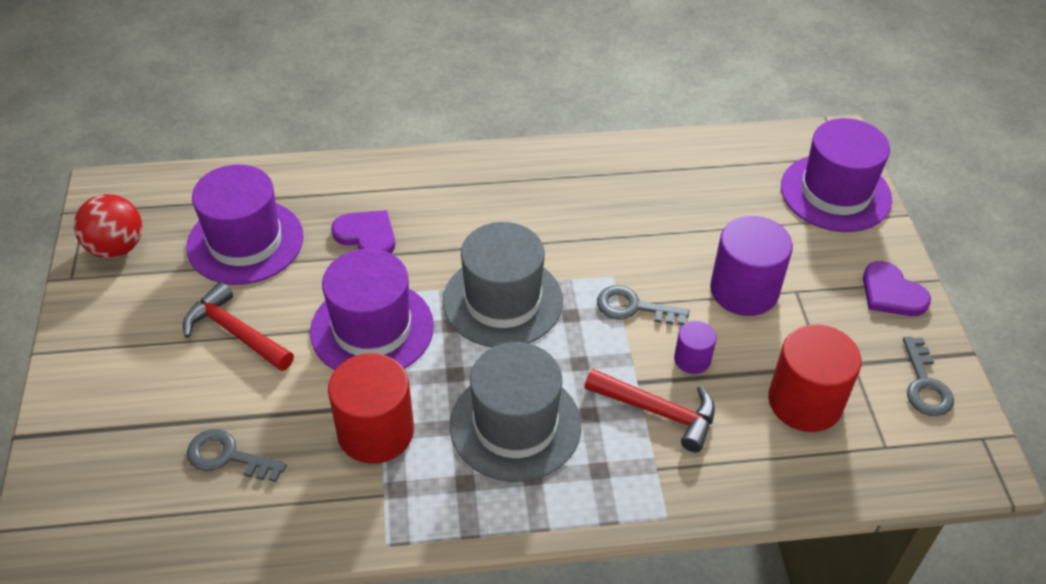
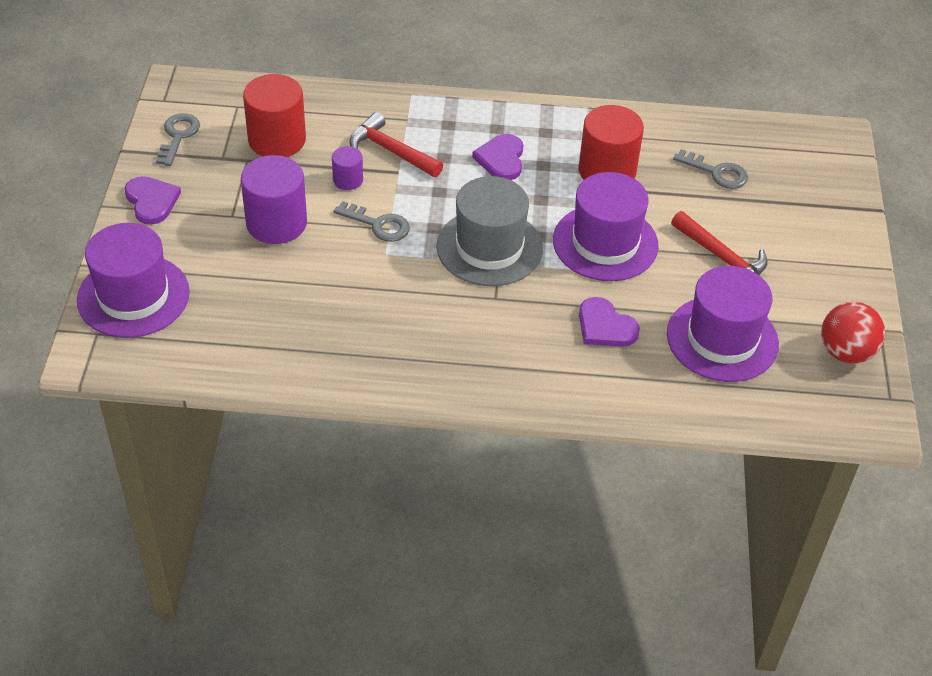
camera: 170 degrees left, 0 degrees up
grey hat [450,342,582,482] -> purple heart [472,134,523,180]

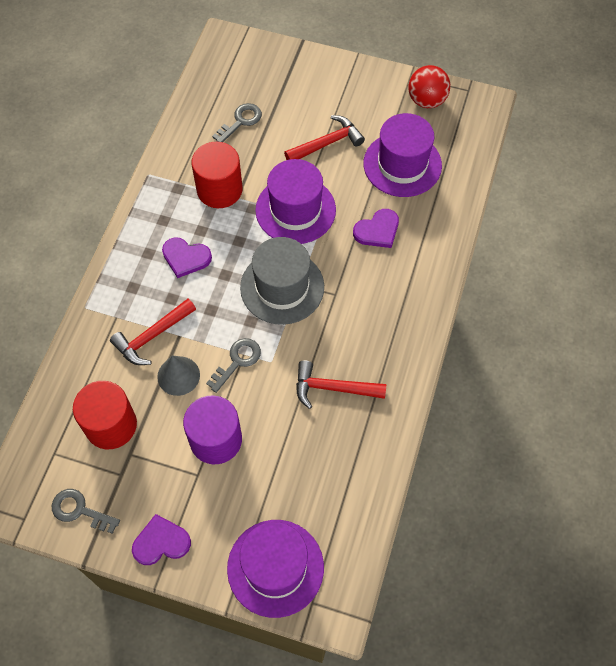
camera: 75 degrees left, 15 degrees up
purple cylinder [332,146,363,190] -> grey cone [157,355,200,396]
none -> red hammer [296,360,386,409]

